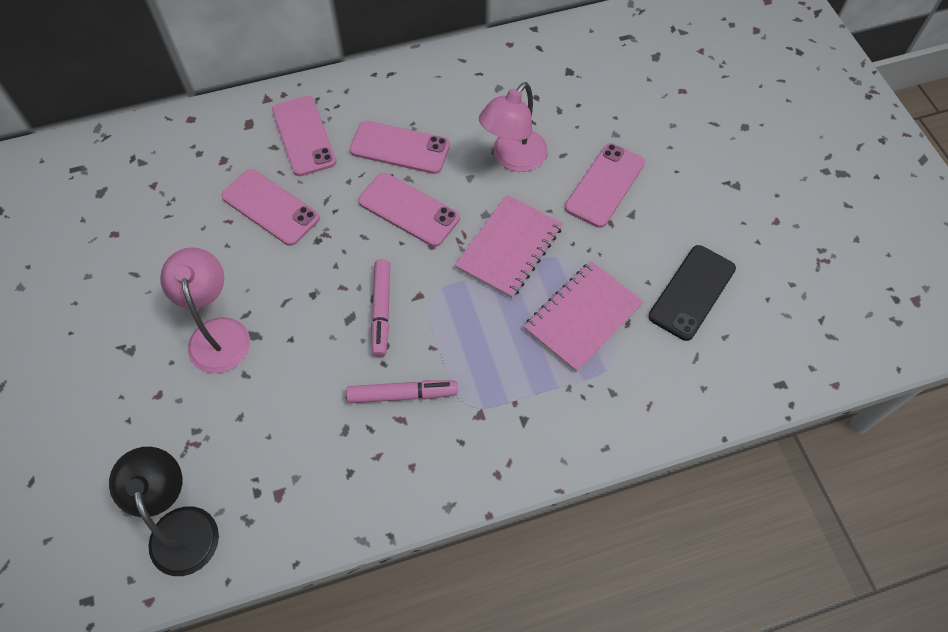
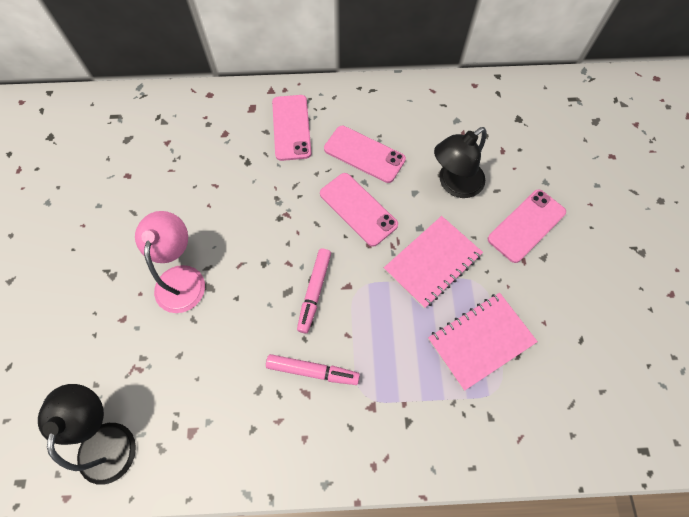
camera: 15 degrees right, 5 degrees up
pink phone [221,169,320,246] -> none
pink lamp [479,82,548,172] -> black lamp [434,127,487,198]
black phone [648,245,736,341] -> none

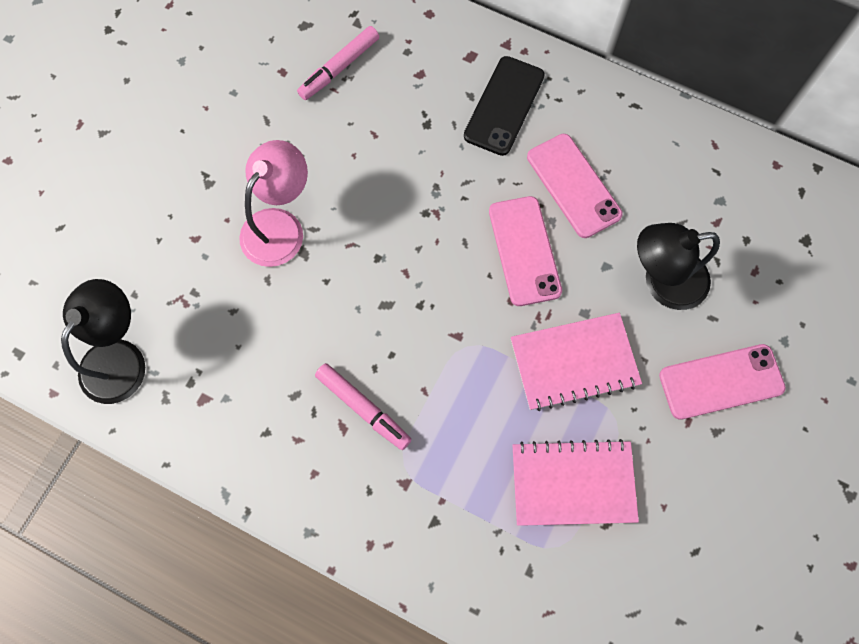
camera: 30 degrees right, 5 degrees up
pink phone [272,95,312,161] -> black phone [464,56,545,156]
pink marker [297,249,331,333] -> pink marker moved to [297,26,379,100]

